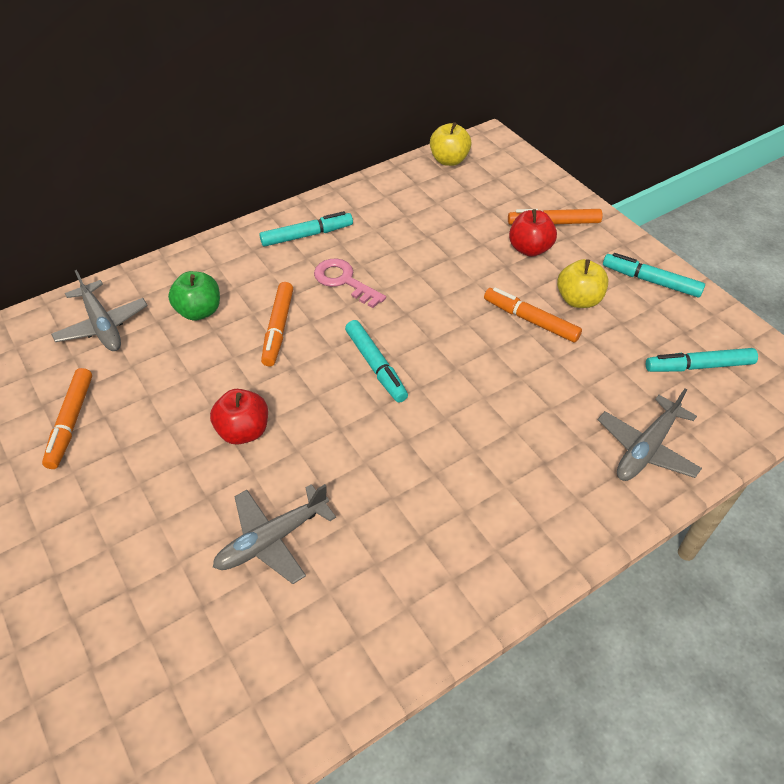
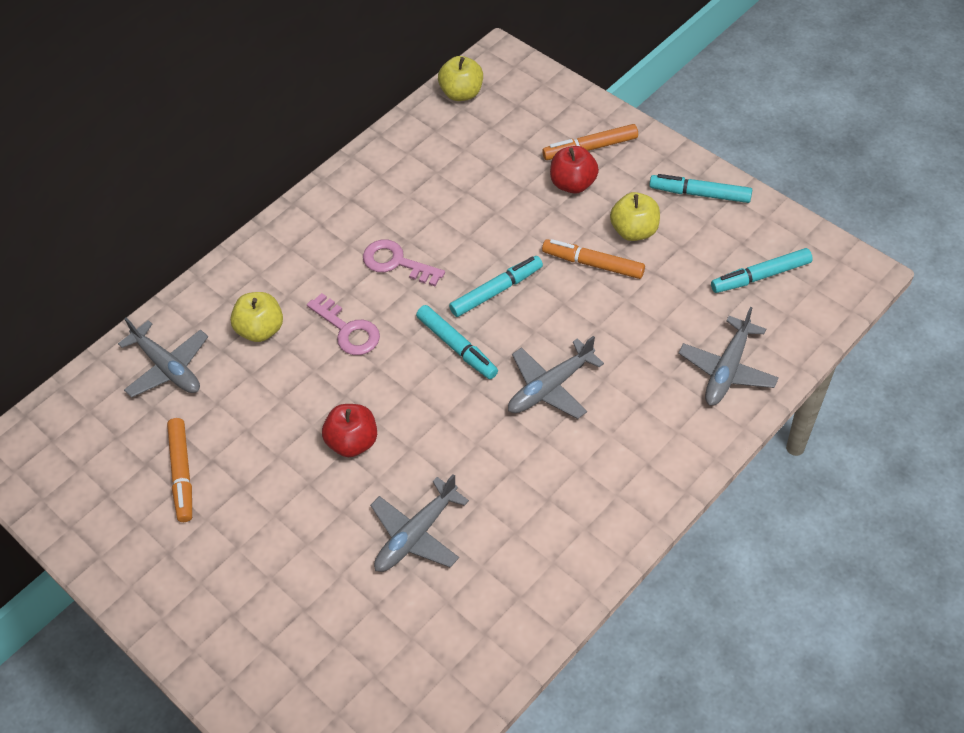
camera: 10 degrees left, 5 degrees up
green apple [168,271,220,321] -> yellow apple [230,292,283,342]
turquoise marker [260,211,353,247] -> turquoise marker moved to [449,256,543,317]
orange marker [261,282,293,366] -> pink key [307,293,380,355]
none -> grey plane [508,336,604,419]

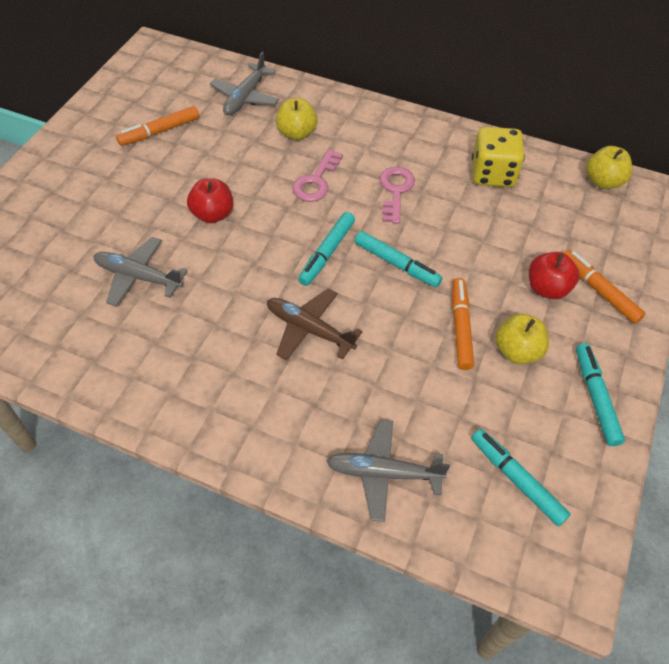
camera: 65 degrees right, 0 degrees up
grey plane [508,336,604,419] -> brown plane [267,289,363,361]
none -> yellow dice [472,127,525,187]

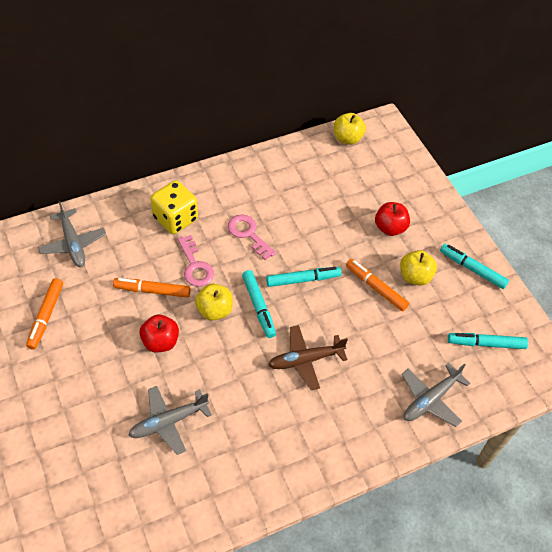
camera: 50 degrees left, 0 degrees up
yellow apple [276,98,318,140] -> yellow apple moved to [195,284,233,321]
yellow dice [472,127,525,187] -> yellow dice moved to [150,180,198,234]
orange marker [564,250,645,324] -> orange marker moved to [113,278,191,298]

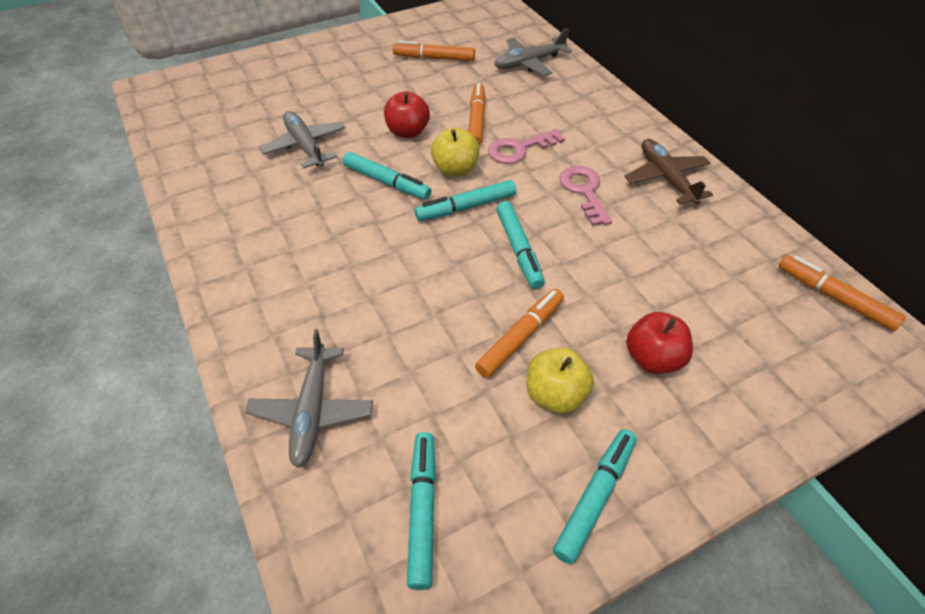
camera: 90 degrees right, 5 degrees down
yellow dice [150,180,198,234] -> none
pink key [228,214,276,260] -> pink key turned 60 degrees counterclockwise [560,166,612,226]
brown plane [268,325,348,390] -> brown plane moved to [624,139,713,205]
yellow apple [334,113,366,145] -> orange marker [779,255,906,331]
grey plane [402,363,470,427] -> grey plane turned 135 degrees counterclockwise [245,329,373,468]
none -> turquoise marker [343,152,431,200]

